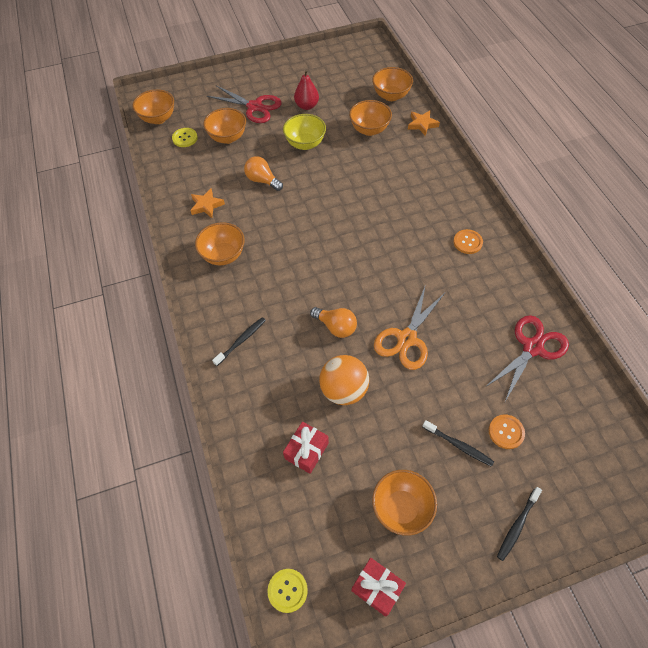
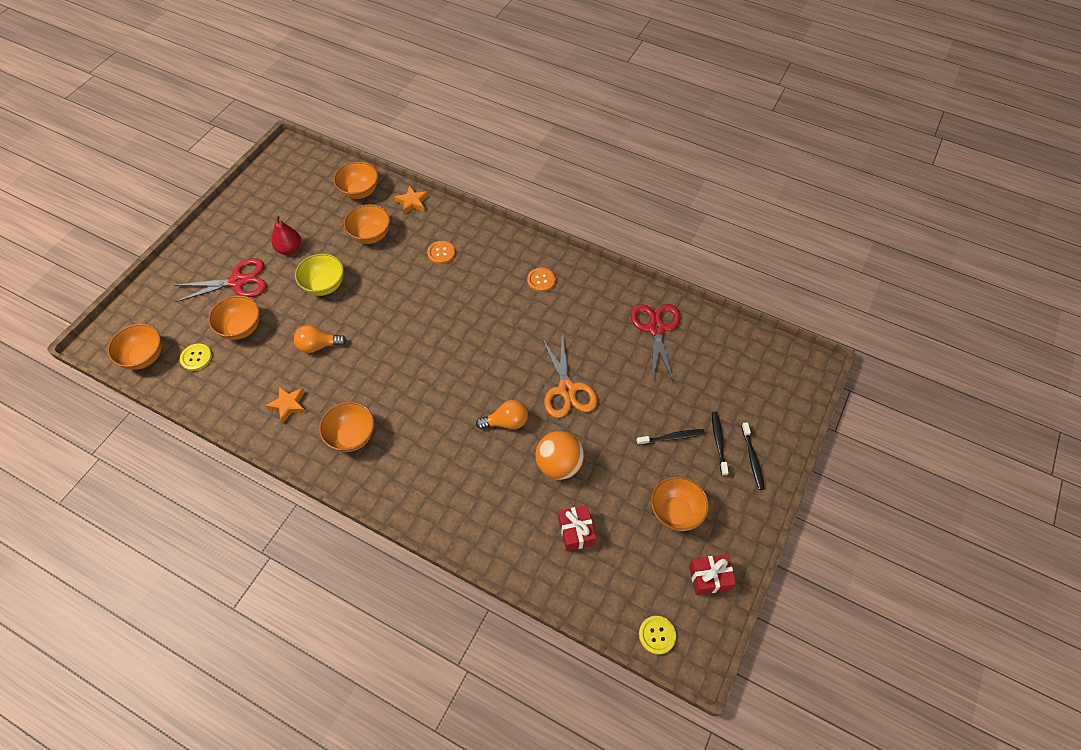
camera: 45 degrees left, 0 degrees up
black toothbrush [212,317,266,366] -> black toothbrush moved to [712,412,729,476]
orange button [489,414,525,449] -> orange button moved to [427,241,455,264]

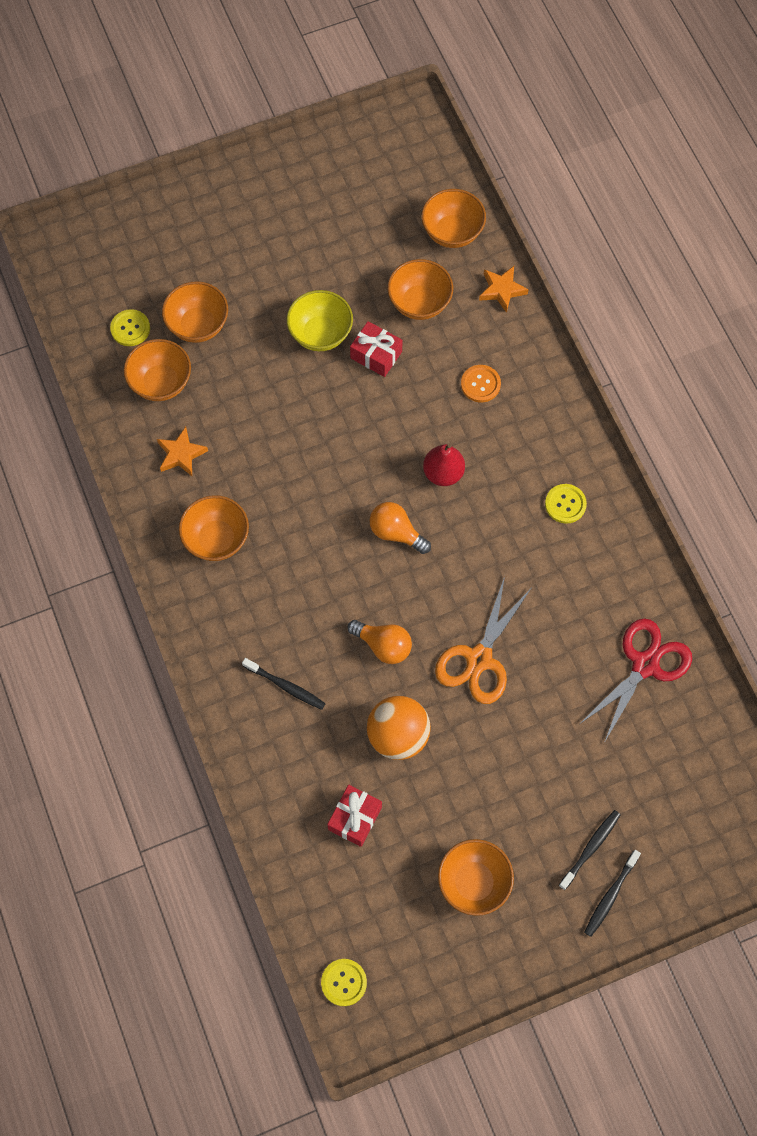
camera: 40 degrees right, 10 degrees up
orange bowl [107,324,162,370] -> orange bowl moved to [124,339,191,401]
red scissors [174,258,266,302] -> none
red pear [271,216,301,255] -> red pear moved to [423,444,465,486]
orange light bulb [294,325,347,353] -> orange light bulb moved to [370,502,431,554]
orange button [527,268,556,292] -> yellow button [545,484,587,524]
black toothbrush [637,429,705,445] -> black toothbrush moved to [242,658,326,710]
red gift [689,554,736,595] -> red gift moved to [350,321,403,377]

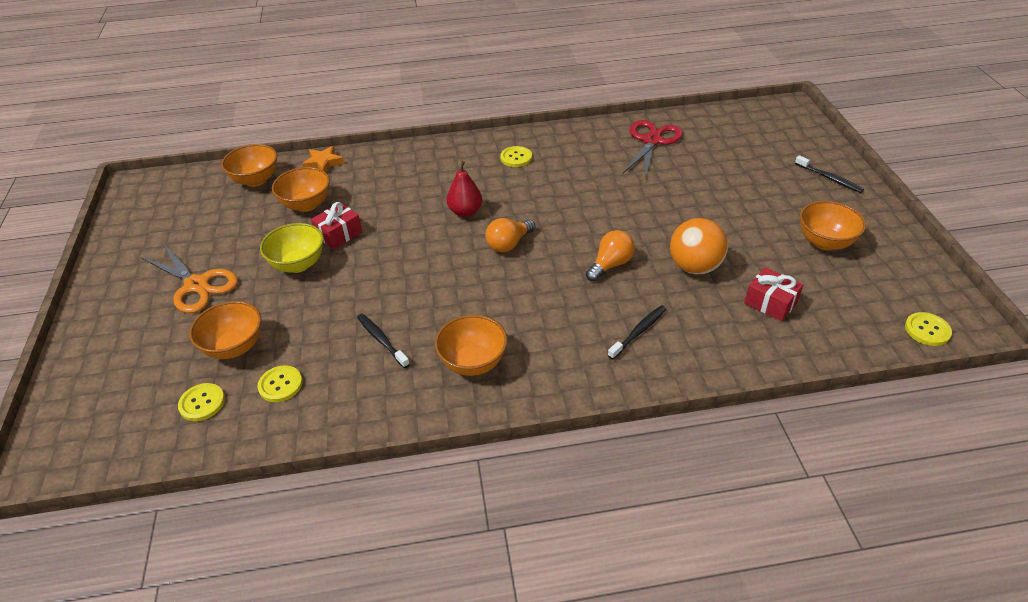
camera: 75 degrees left, 25 degrees down
orange bowl [124,339,191,401] -> yellow button [258,365,303,402]
orange star [157,427,208,476] -> none
orange scissors [435,576,531,704] -> orange scissors moved to [142,244,238,313]
orange button [461,365,501,402] -> none
black toothbrush [559,810,620,890] -> black toothbrush moved to [357,314,410,368]
red scissors [581,618,692,743] -> red scissors turned 60 degrees clockwise [623,120,683,179]

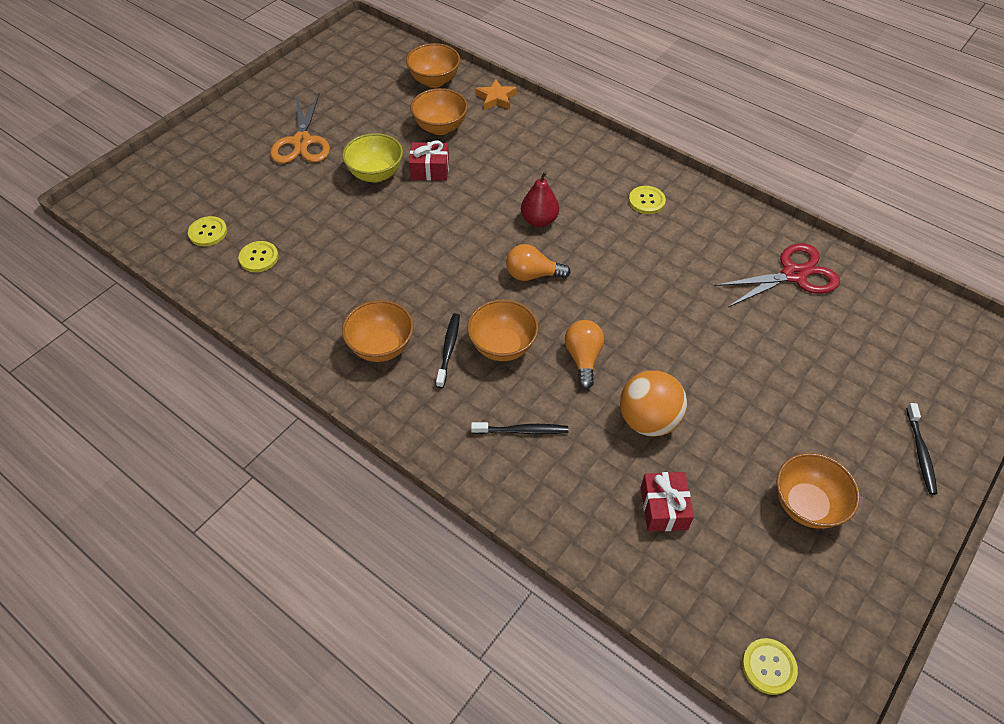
camera: 45 degrees right, 10 degrees up
orange bowl [189,301,261,359] -> orange bowl moved to [467,300,538,361]
black toothbrush [357,314,410,368] -> black toothbrush moved to [436,313,460,388]
orange light bulb [586,230,635,282] -> orange light bulb turned 90 degrees counterclockwise [565,320,604,389]

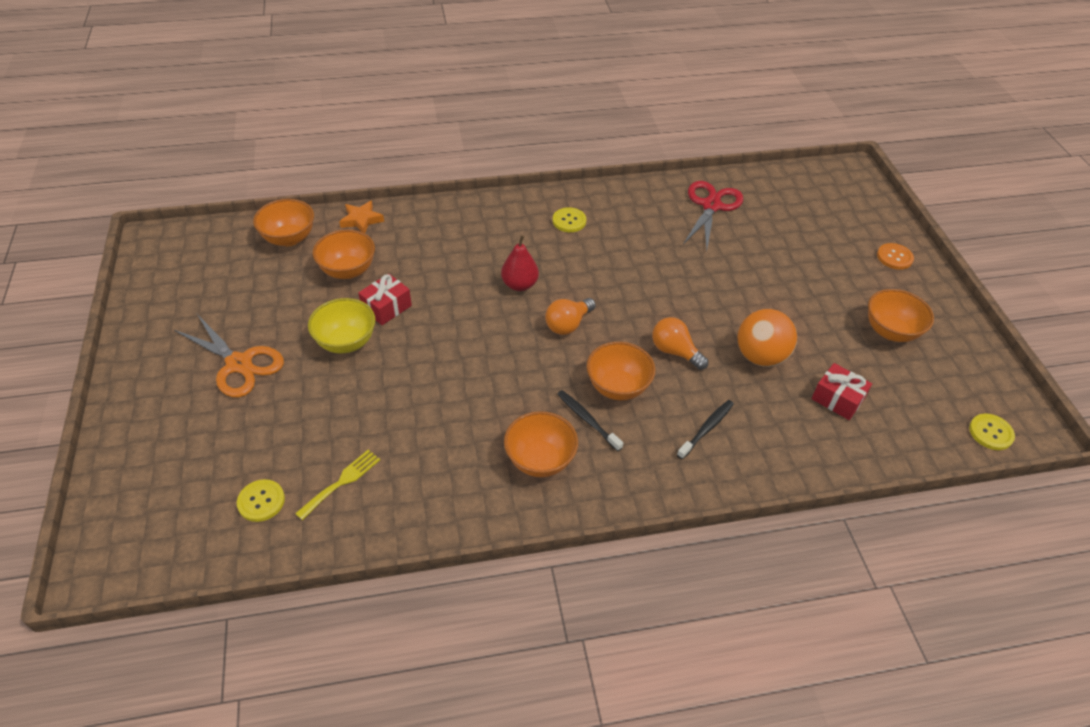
camera: 50 degrees left, 5 degrees down
yellow button [238,241,278,272] -> yellow fork [295,450,380,520]
black toothbrush [906,403,937,495] -> orange button [877,243,914,270]

